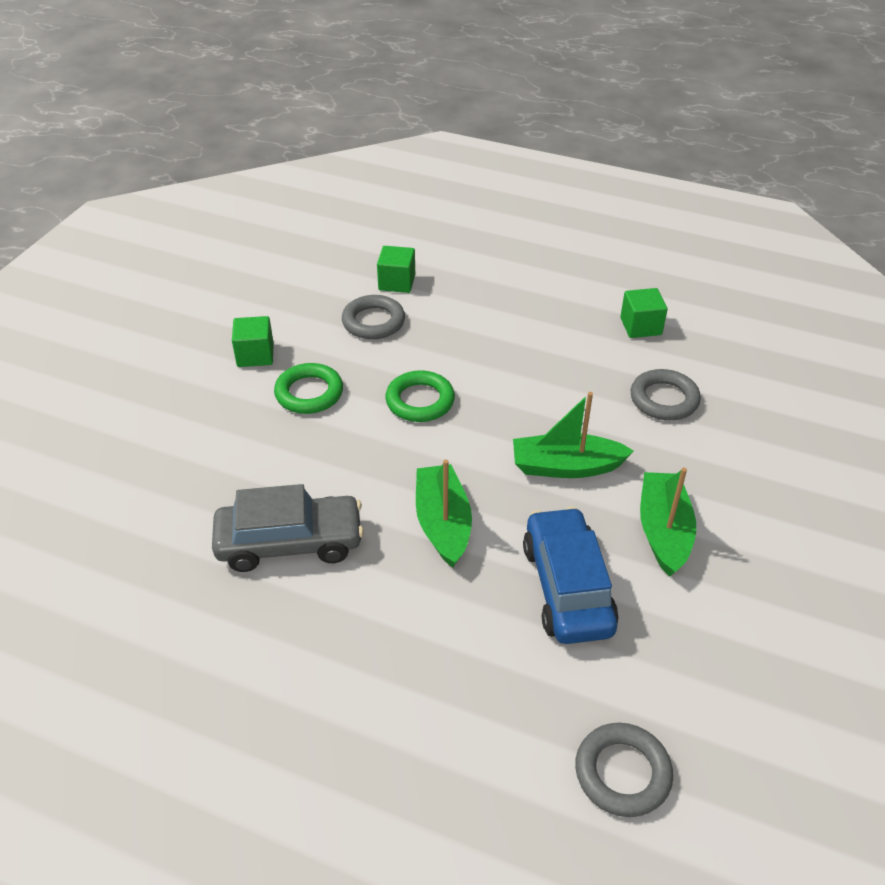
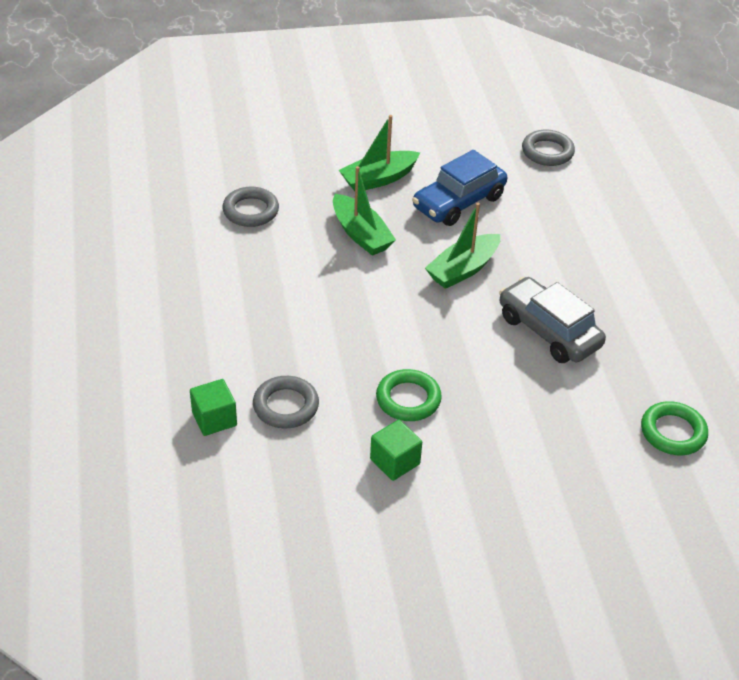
camera: 125 degrees left, 0 degrees up
green ring [385,370,455,422] -> green ring moved to [641,401,708,455]
green cube [620,288,668,338] -> none

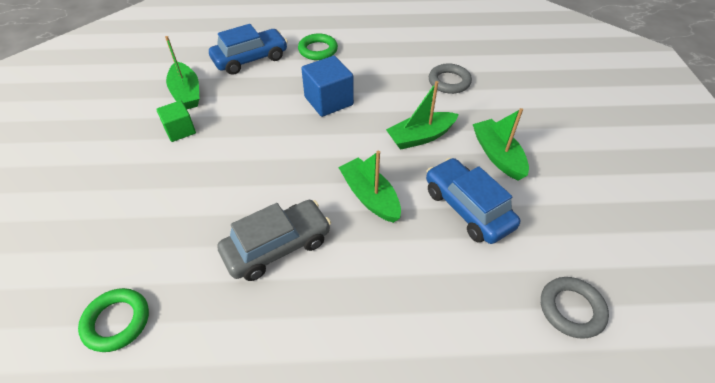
camera: 100 degrees right, 5 degrees up
green cube [190,379,237,436] -> blue car [209,24,288,75]
grey ring [253,376,319,428] -> none
green ring [376,369,442,421] -> green ring moved to [298,33,338,60]
none -> green boat [165,36,199,109]
none -> blue cube [301,56,354,117]

